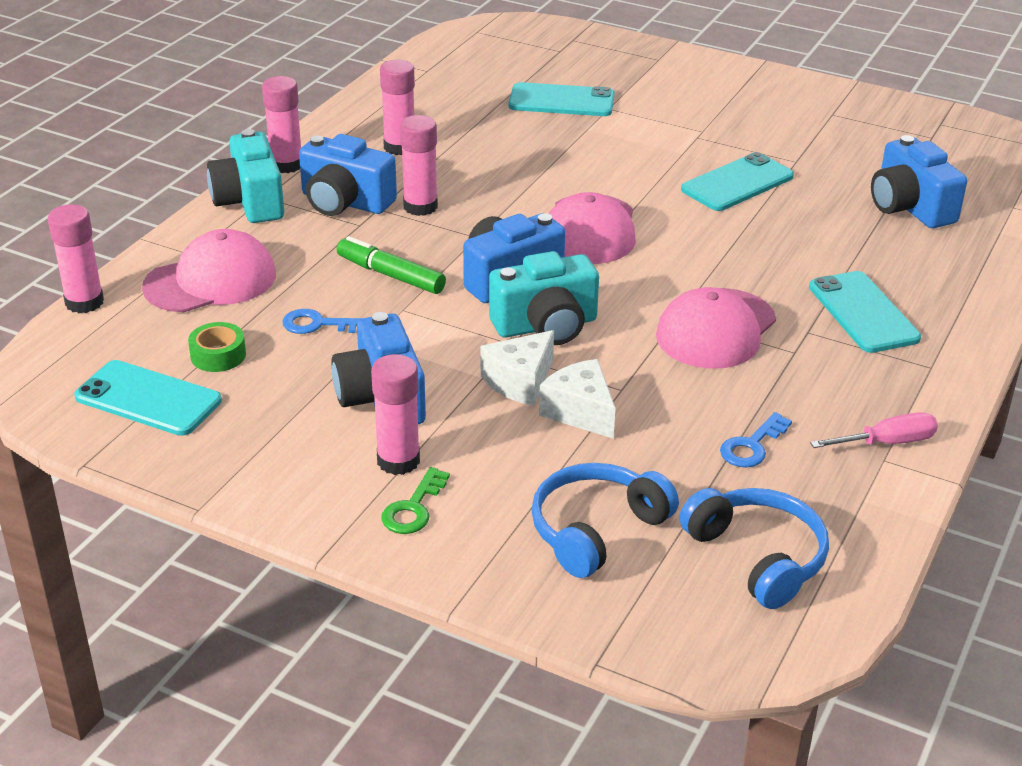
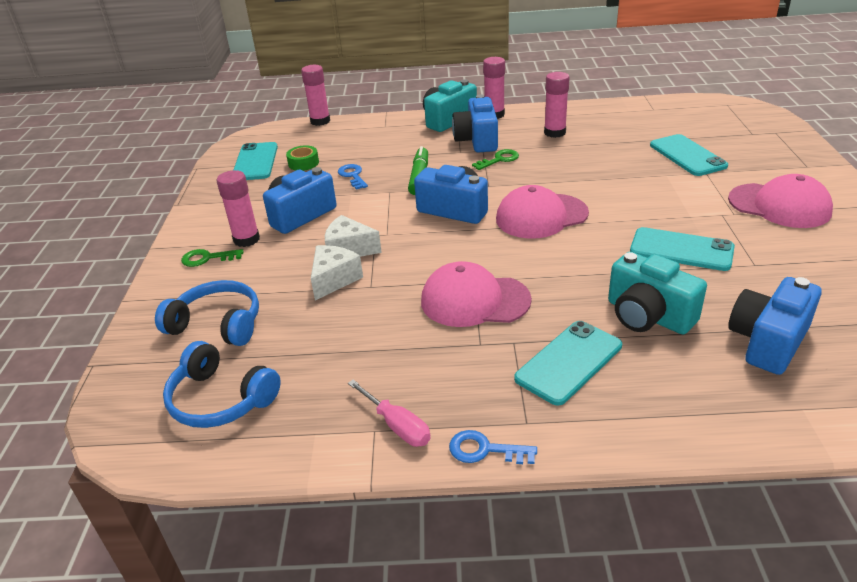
camera: 65 degrees right, 0 degrees up
pink cap [142,229,276,312] -> pink cap moved to [728,174,833,228]
pink glue stick [400,115,438,216] -> green key [472,149,519,170]
turquoise camera [489,251,599,345] -> turquoise camera moved to [608,252,707,334]
blue headphones [679,488,829,609] -> blue headphones turned 90 degrees clockwise [163,341,281,428]
blue key [720,412,792,467] -> blue key moved to [449,430,537,464]

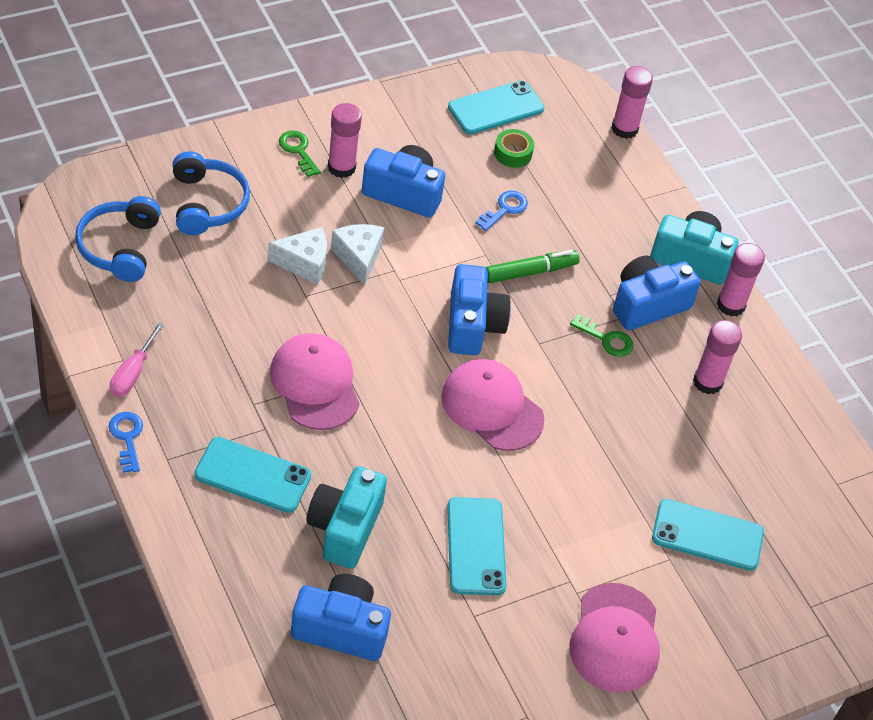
camera: 55 degrees right, 15 degrees up
turquoise phone [650,134,728,176] -> turquoise phone turned 60 degrees clockwise [652,499,764,571]

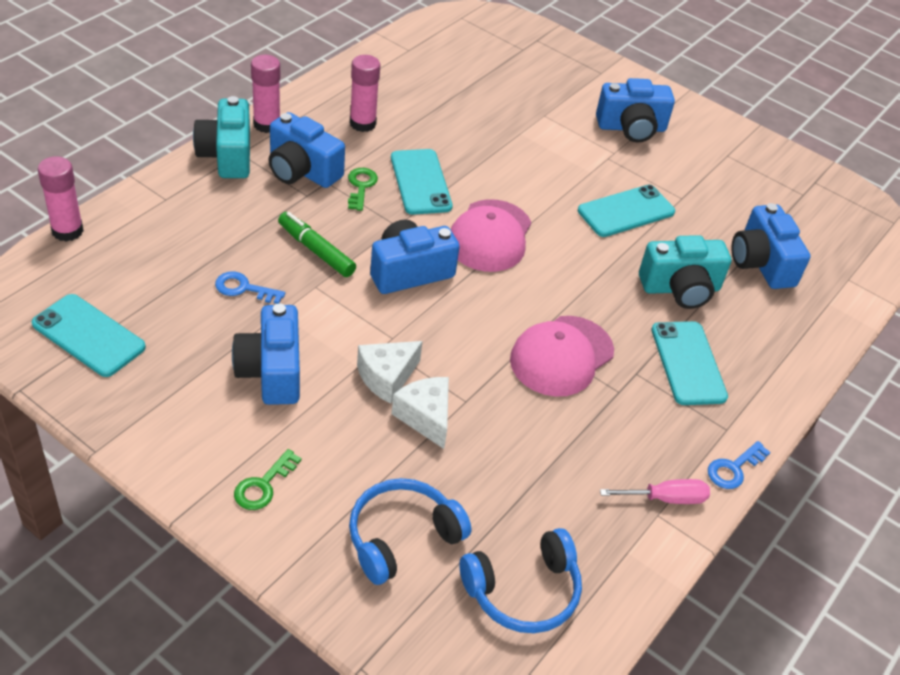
camera: 115 degrees left, 5 degrees down
pink glue stick [328,103,362,178] -> none
green tape [494,129,534,168] -> none
pink cap [569,583,660,693] -> blue camera [596,78,675,143]
turquoise phone [652,499,764,571] -> turquoise phone moved to [391,149,453,215]

